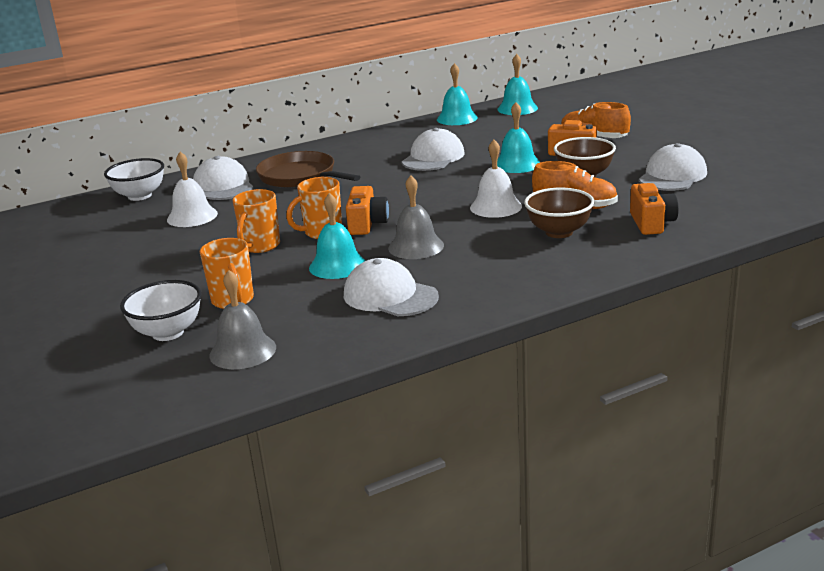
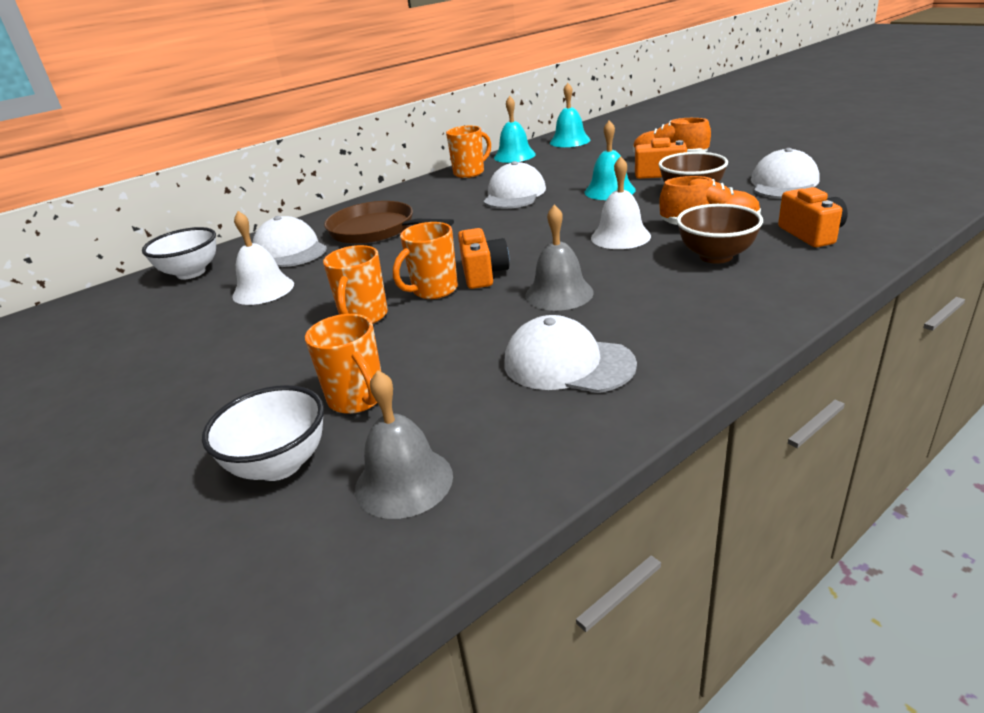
camera: 10 degrees left, 5 degrees up
turquoise bell [309,193,365,279] -> none
none -> orange mug [446,125,491,178]

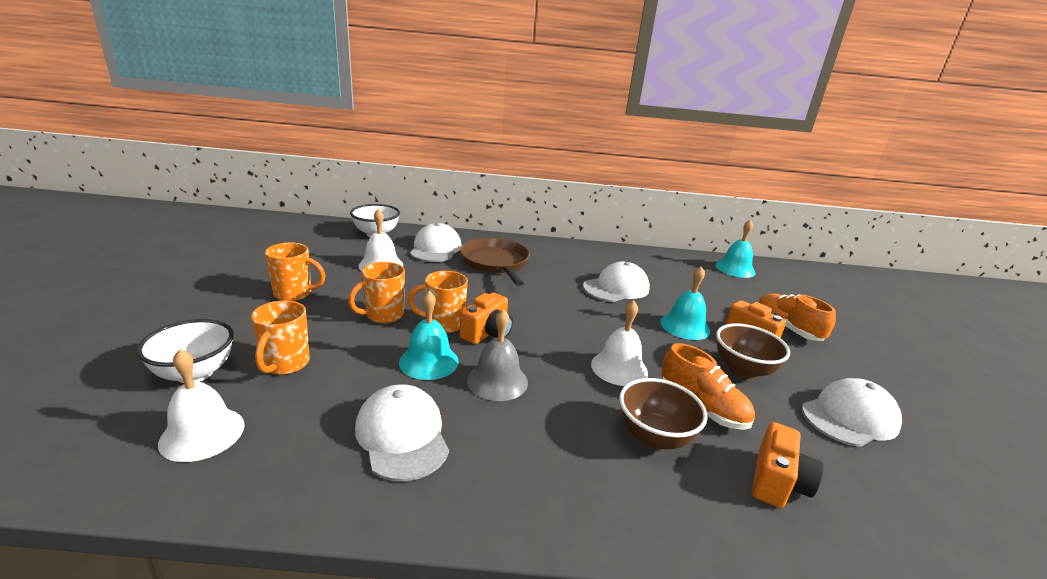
camera: 35 degrees right, 5 degrees down
grey bell [355,370,453,519] -> white bell [158,349,245,462]
orange mug [446,125,491,178] -> orange mug moved to [265,242,325,301]
turquoise bell [494,96,536,163] -> turquoise bell moved to [399,291,459,380]

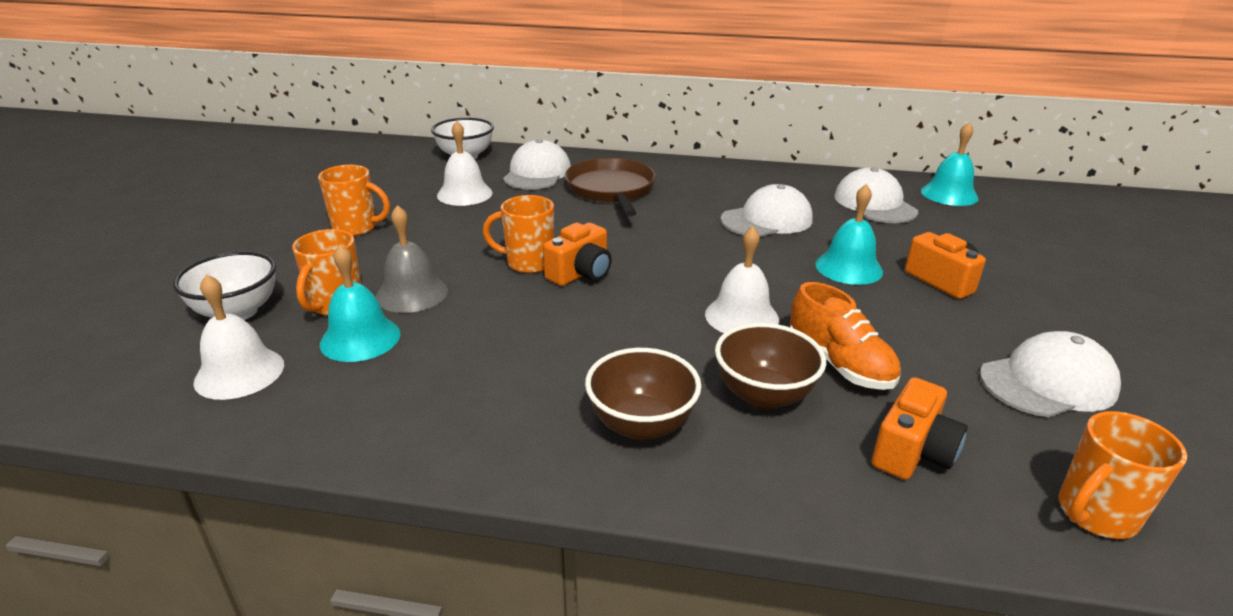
camera: 10 degrees right, 5 degrees up
orange mug [348,262,405,323] -> orange mug moved to [1058,411,1187,539]
white cap [355,384,449,481] -> white cap moved to [834,167,918,223]
turquoise bell [399,291,459,380] -> turquoise bell moved to [320,245,400,362]
grey bell [467,309,528,401] -> grey bell moved to [376,205,448,313]
brown bowl [716,323,790,379] -> brown bowl moved to [585,348,702,441]
orange shoe [758,293,836,341] -> none

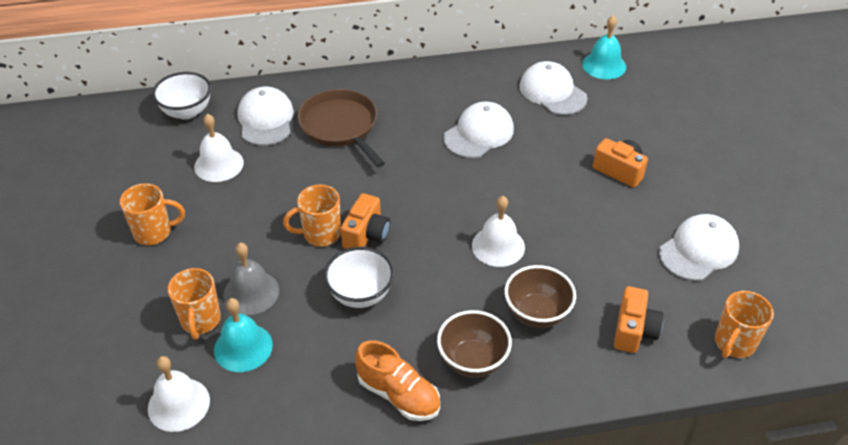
camera: 20 degrees left, 15 degrees up
white bowl [173,251,276,320] -> white bowl moved to [324,247,394,308]
orange shoe [790,282,901,390] -> orange shoe moved to [355,340,440,421]
turquoise bell [815,184,883,285] -> none

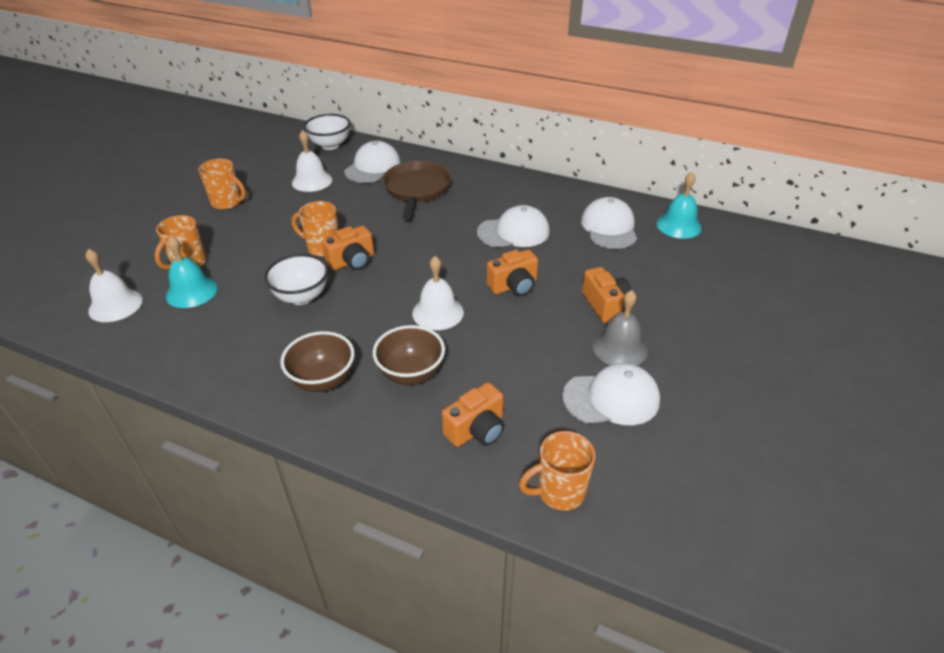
camera: 35 degrees right, 5 degrees down
grey bell [223,243,279,315] -> grey bell moved to [593,290,648,366]
orange shoe [355,340,440,421] -> none
none -> orange camera [487,250,538,296]

